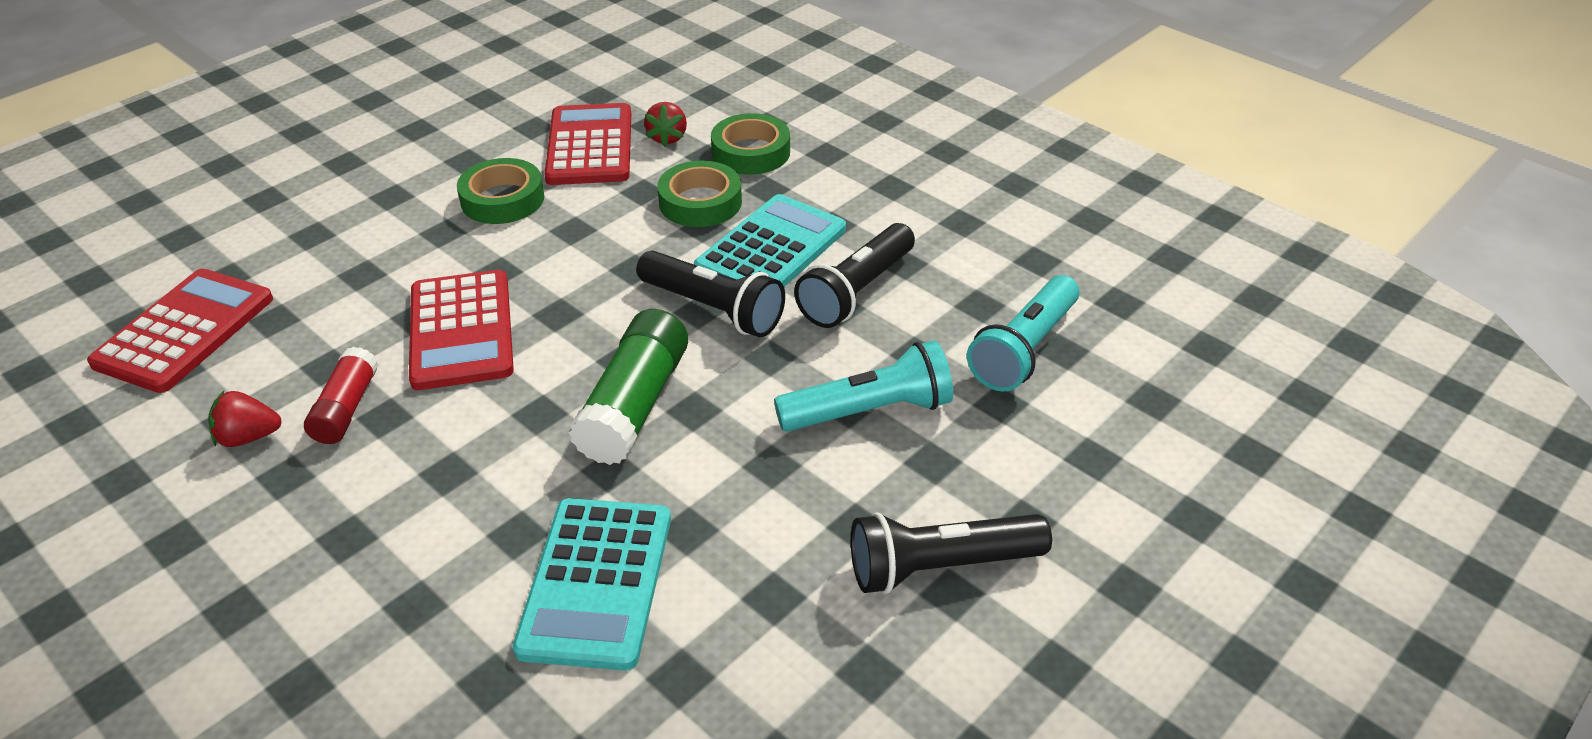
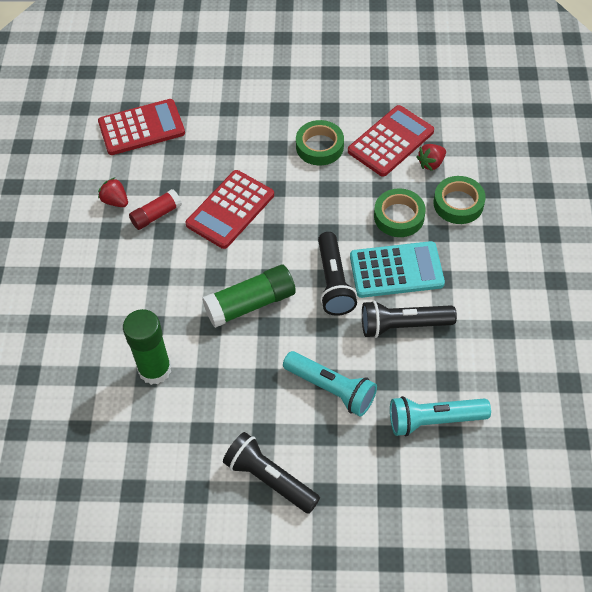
camera: 50 degrees right, 15 degrees up
turquoise calculator [512,498,671,671] -> green glue stick [123,309,172,385]

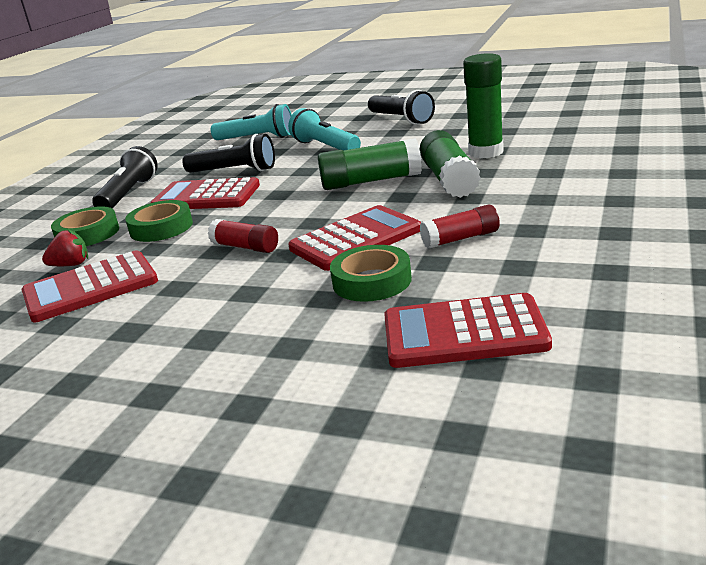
camera: 160 degrees left, 30 degrees down
red strawberry [98,177,128,207] -> none
green tape [296,120,344,165] -> green tape moved to [330,245,412,302]
black flashlight [318,232,357,316] -> black flashlight moved to [92,146,158,209]
turquoise calculator [350,241,445,298] -> red calculator [150,177,260,209]
none -> red glue stick [208,219,278,253]
none -> green glue stick [420,130,481,198]

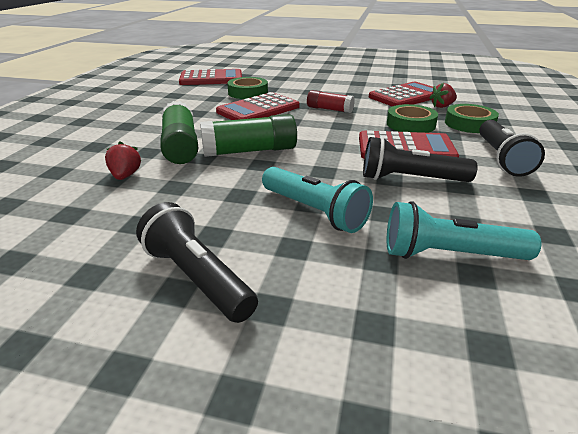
camera: 170 degrees right, 5 degrees up
red glue stick [420,204,500,249] -> none
green glue stick [463,53,504,158] -> red strawberry [105,141,141,180]

